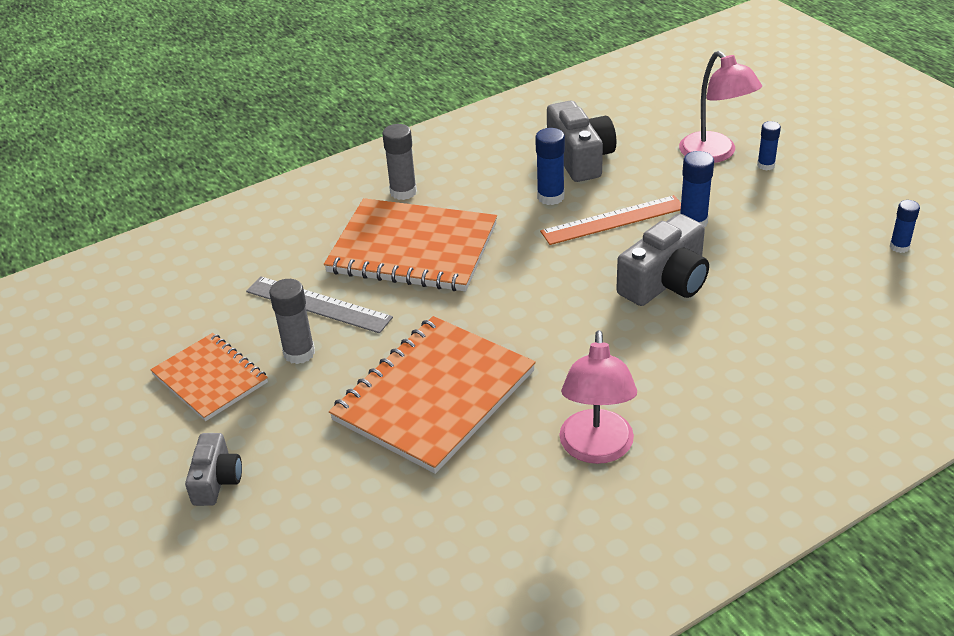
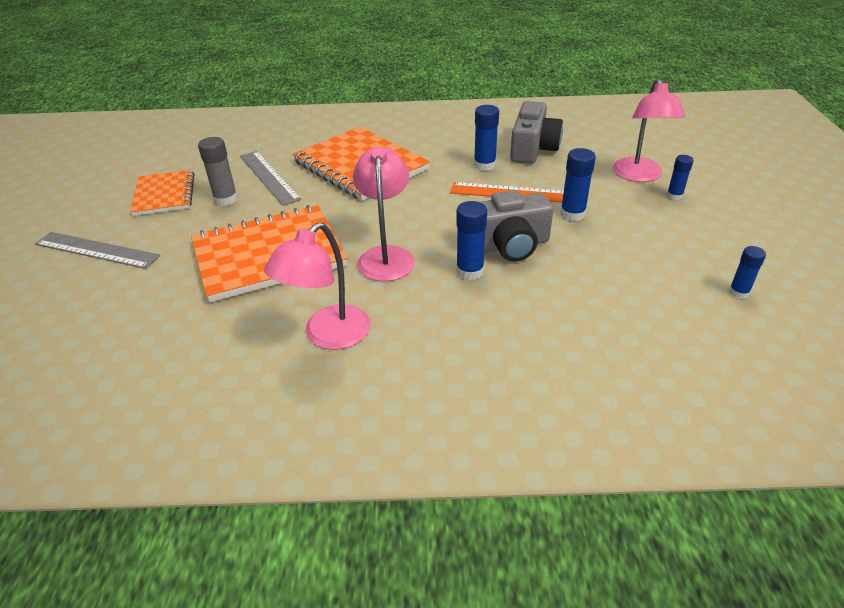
camera: 30 degrees right, 0 degrees up
grey camera [185,433,242,506] -> grey ruler [35,232,160,269]
grey glue stick [383,124,417,200] -> none
none -> pink lamp [353,147,415,282]
none -> blue glue stick [456,201,487,280]

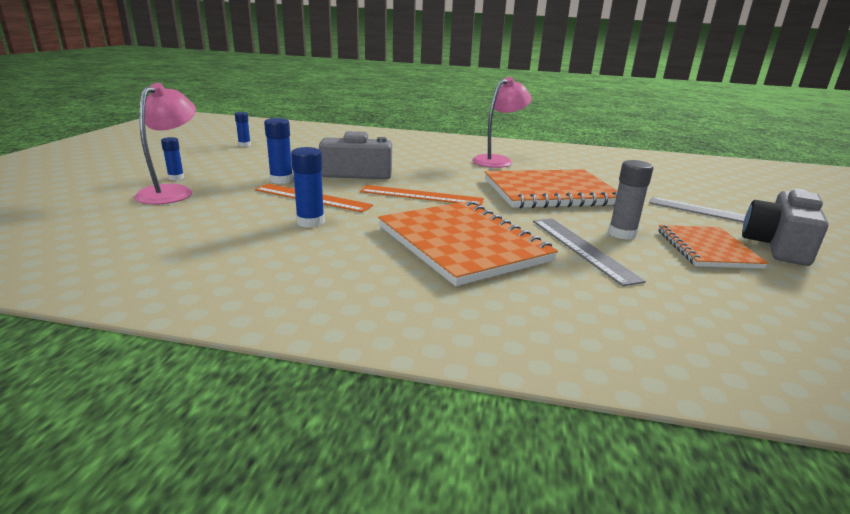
camera: 170 degrees left, 15 degrees down
pink lamp [353,147,415,282] -> none
blue glue stick [456,201,487,280] -> none
grey camera [510,101,563,164] -> grey camera moved to [742,189,829,266]
none -> orange ruler [360,185,484,206]

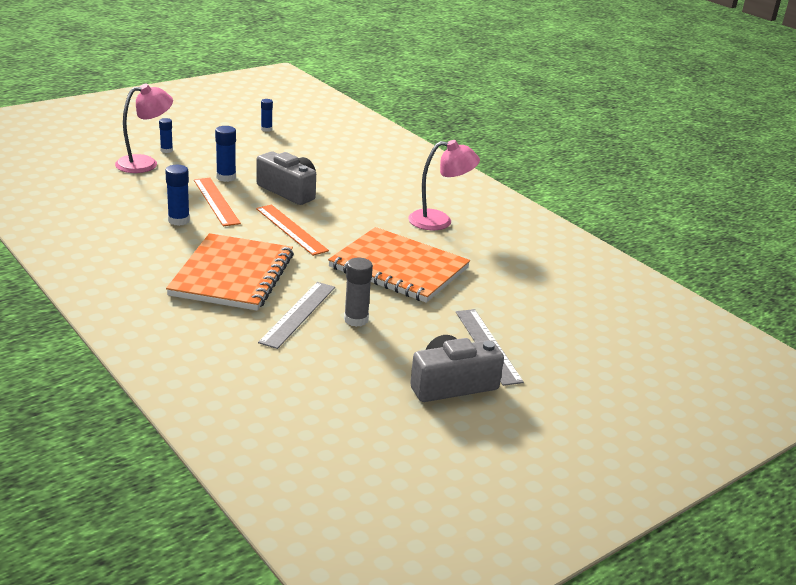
camera: 40 degrees right, 5 degrees up
orange notebook [658,225,768,269] -> none

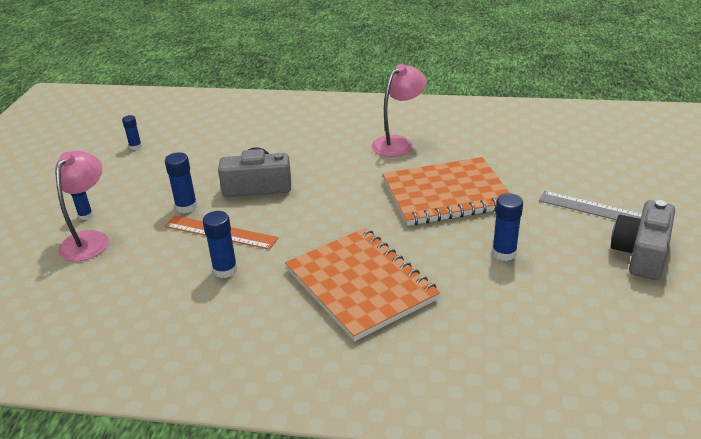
camera: 40 degrees left, 5 degrees up
orange ruler [256,205,329,256] -> none
grey ruler [258,282,335,349] -> none
grey glue stick [344,258,373,327] -> blue glue stick [492,193,523,261]

